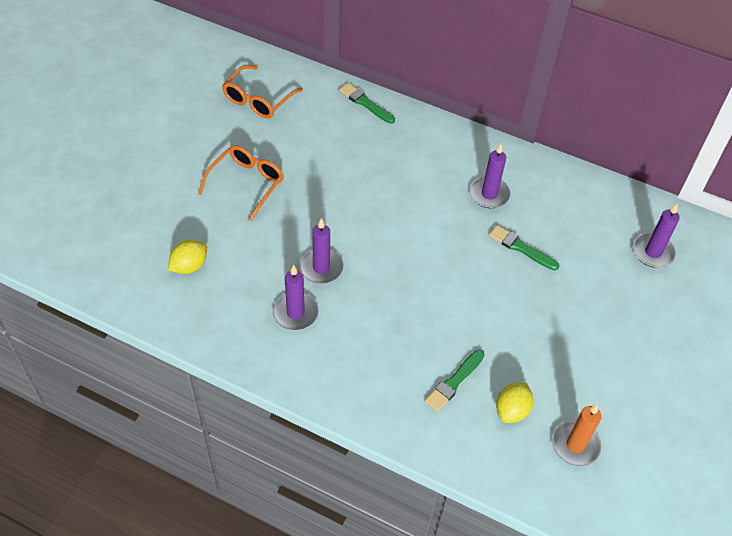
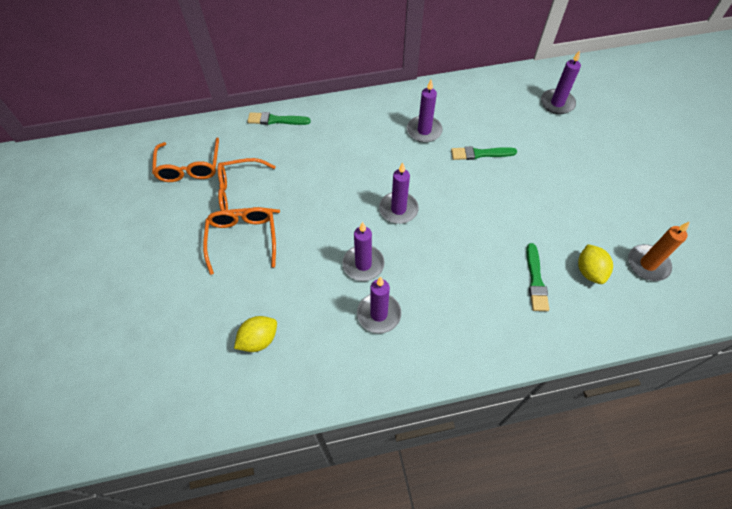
camera: 35 degrees left, 5 degrees up
yellow lemon [168,240,207,274] -> yellow lemon turned 45 degrees clockwise [234,316,277,352]
none -> orange glasses [217,158,280,213]
none -> purple candle [379,162,419,224]

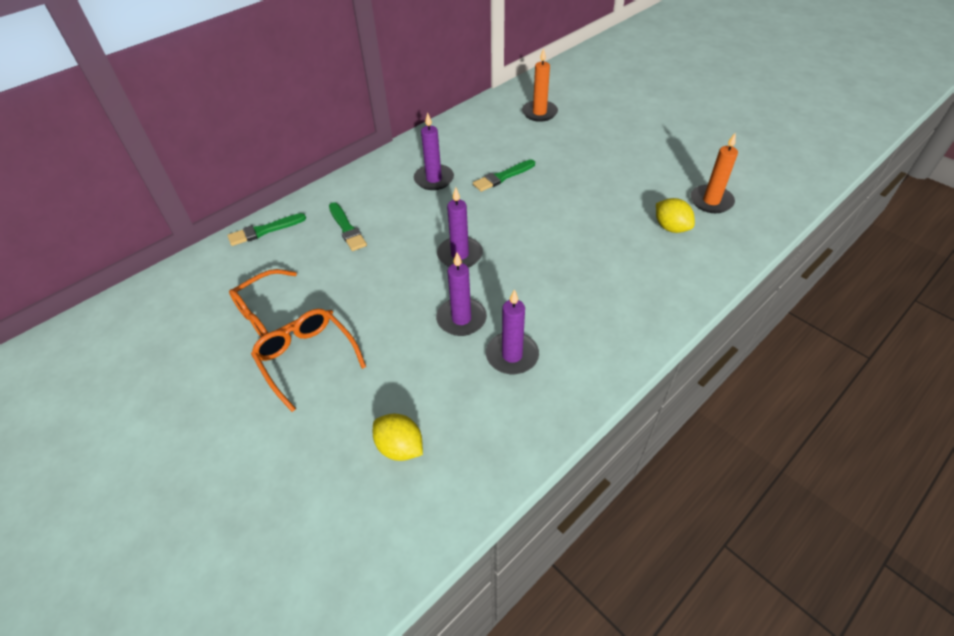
camera: 30 degrees left, 10 degrees down
orange glasses [152,137,219,182] -> none
yellow lemon [234,316,277,352] -> yellow lemon turned 75 degrees counterclockwise [373,413,423,461]
green brush [526,243,549,311] -> green brush moved to [329,202,367,251]
purple candle [541,50,581,114] -> orange candle [522,48,558,122]

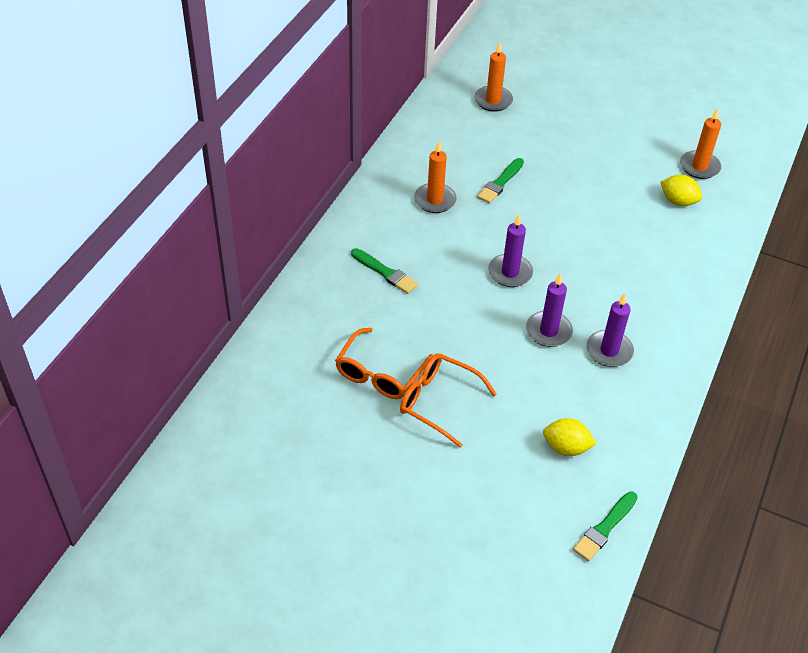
camera: 25 degrees left, 0 degrees up
green brush [228,213,306,246] -> green brush moved to [573,491,638,561]
purple candle [414,112,454,190] -> orange candle [414,141,457,213]

